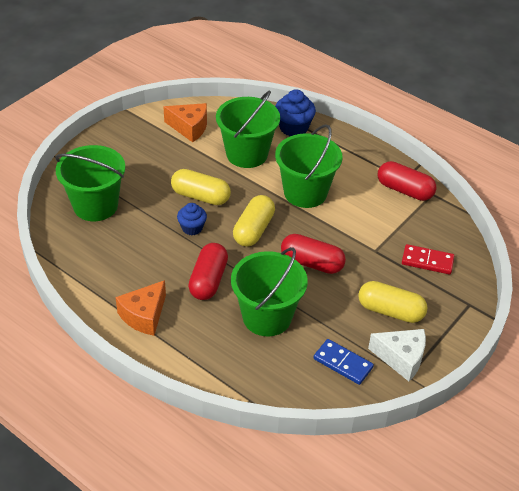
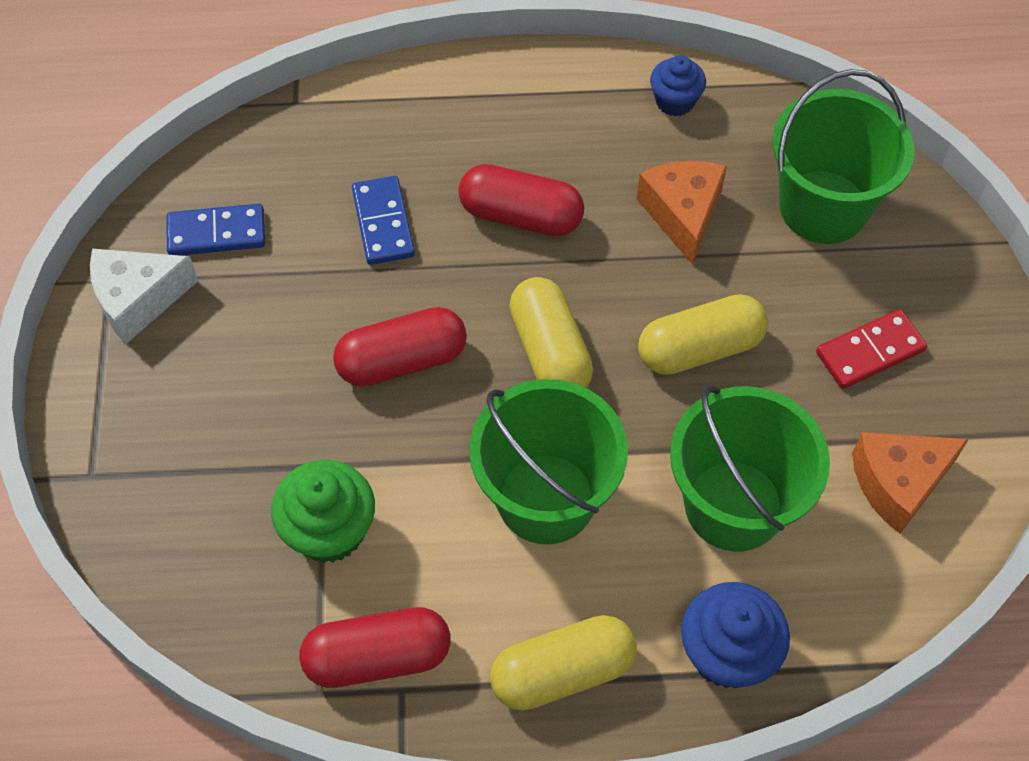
camera: 140 degrees right, 15 degrees up
orange cheese [115,280,166,336] -> orange cheese moved to [637,161,727,265]
blue cupcake [177,203,207,235] -> blue cupcake moved to [650,55,706,117]
red capsule [188,243,228,300] -> red capsule turned 45 degrees counterclockwise [458,164,584,236]
green bucket [231,247,308,336] -> blue domino [352,176,415,265]
yellow capsule [358,281,428,323] -> yellow capsule moved to [490,615,637,711]
red domino [402,244,454,274] -> red domino moved to [816,309,927,389]
none -> green cupcake [271,460,375,563]

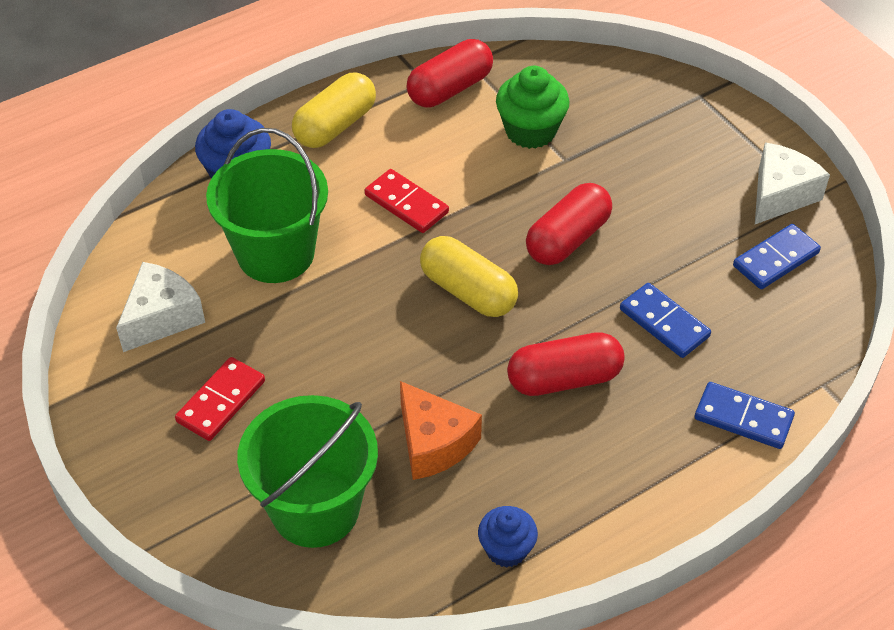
camera: 150 degrees right, 10 degrees down
green bucket [469,379,628,544] -> red domino [365,169,449,233]
yellow capsule [638,294,768,375] -> none
orange cheese [852,432,969,534] -> white cheese [116,262,205,352]
none -> blue domino [695,382,795,449]

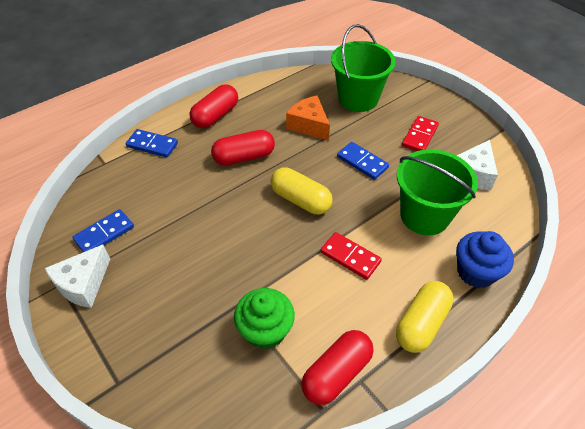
camera: 175 degrees right, 0 degrees up
blue cupcake [478,506,538,568] -> none
red capsule [526,183,612,265] -> red capsule moved to [190,84,238,128]
blue domino [620,283,711,358] -> blue domino moved to [337,142,389,180]

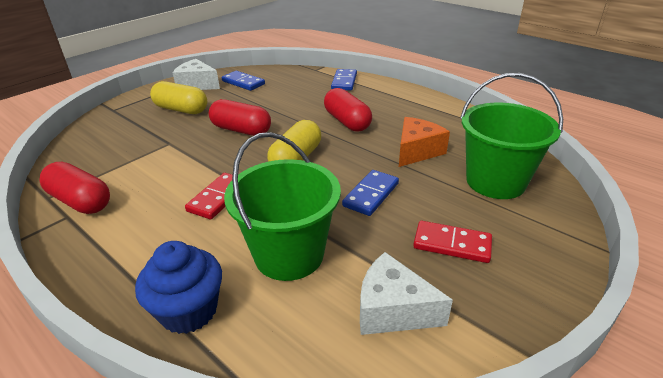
camera: 80 degrees right, 15 degrees down
red capsule [190,84,238,128] -> red capsule moved to [209,99,271,136]
green cupcake [234,288,295,350] -> none
yellow capsule [396,281,454,353] -> yellow capsule moved to [150,81,207,114]

